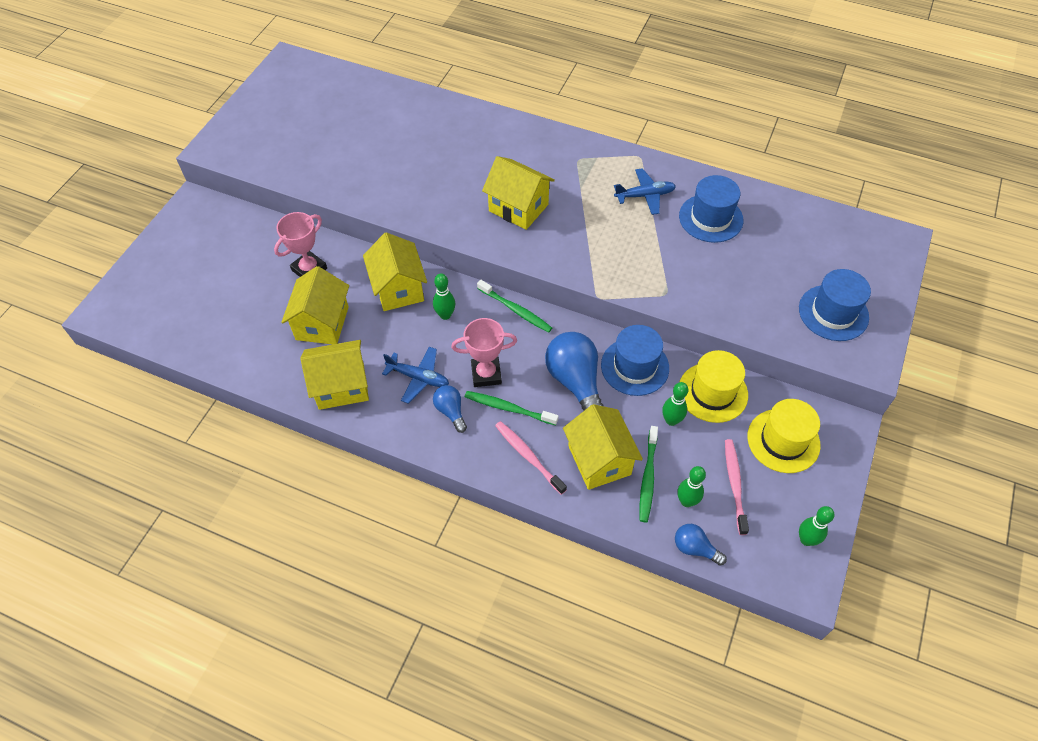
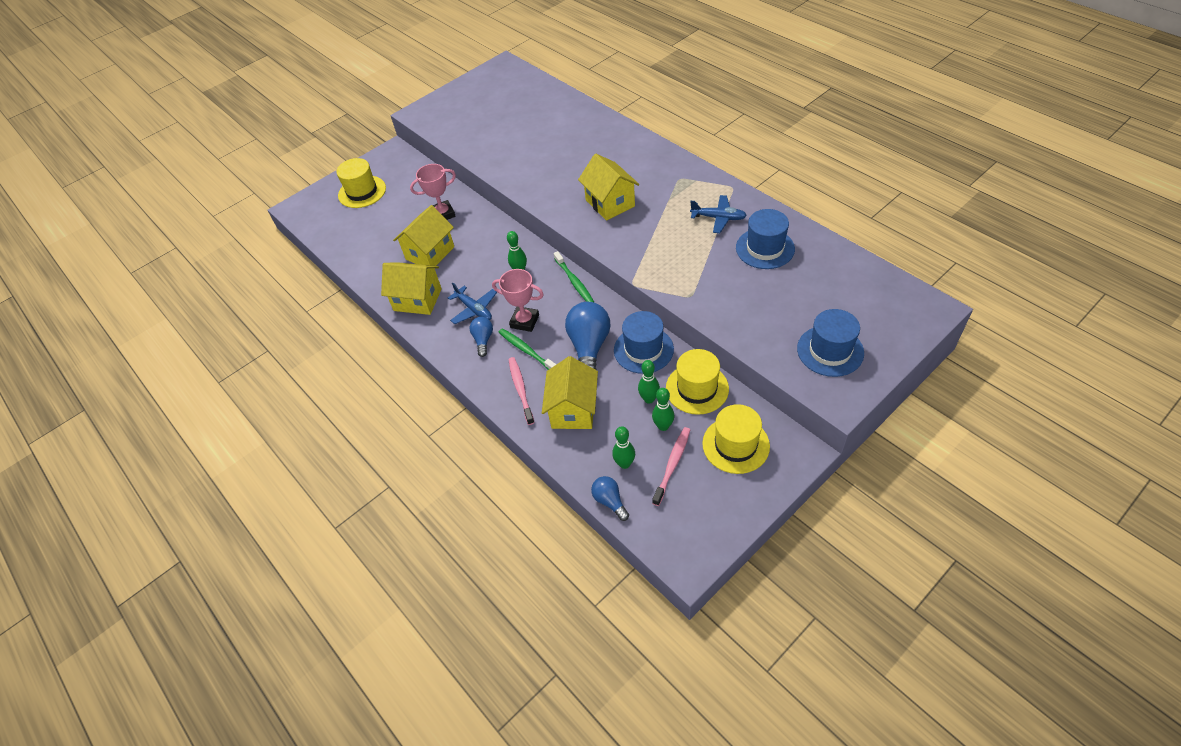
camera: 30 degrees right, 5 degrees down
yellow house [363,232,427,311] -> none
green toothbrush [640,426,658,522] -> none
green bowling pin [799,506,834,546] -> green bowling pin moved to [652,388,674,431]
none -> yellow hat [336,158,386,208]

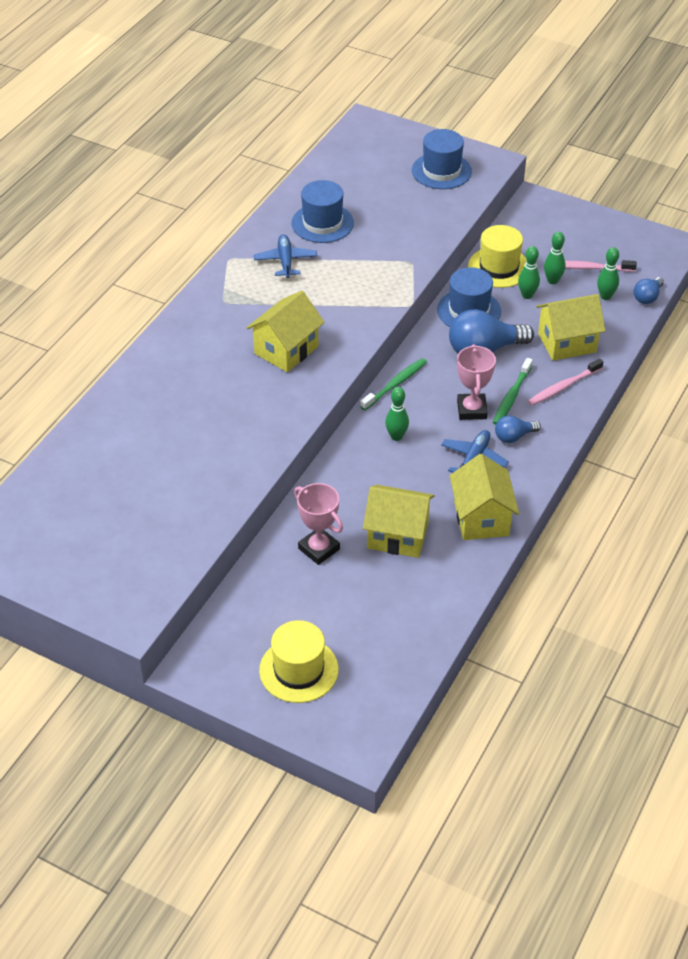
camera: 115 degrees left, 5 degrees down
yellow hat [702,404,770,474] -> none

